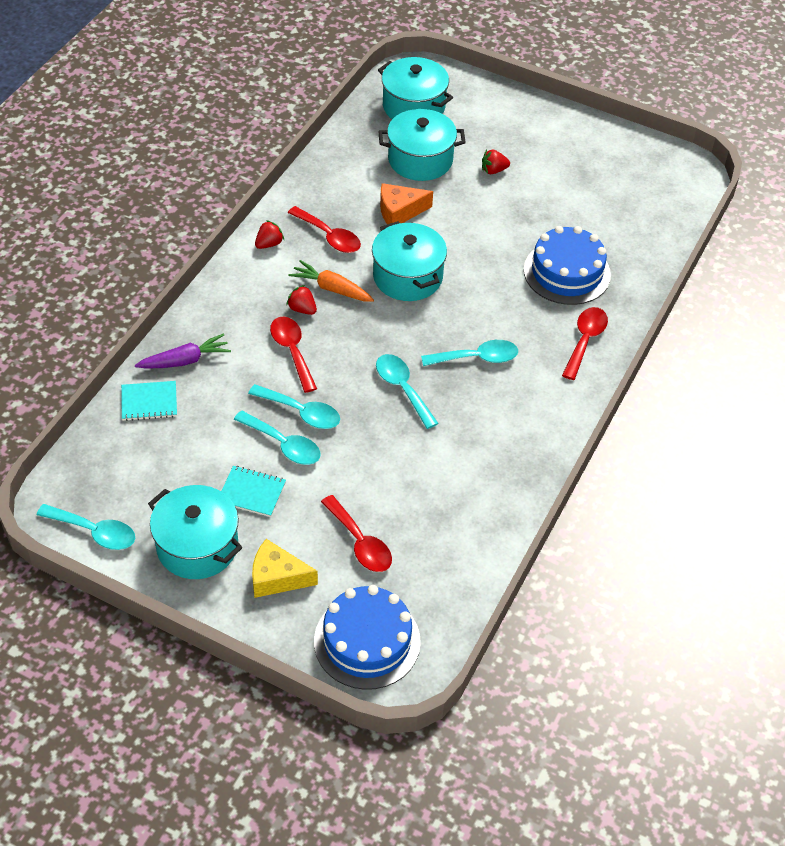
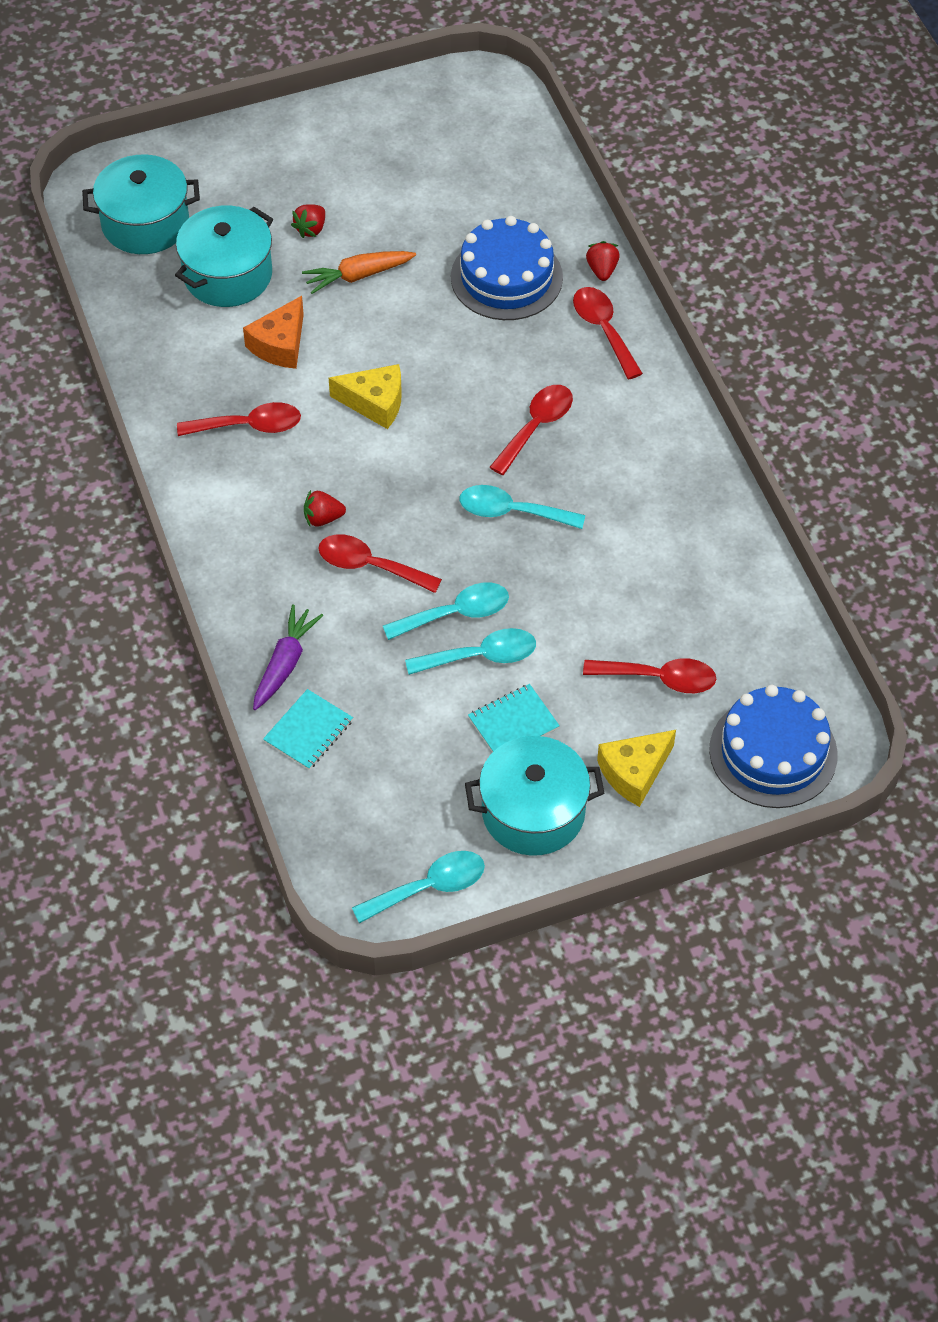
camera: 45 degrees left, 5 degrees up
red strawberry [255,220,284,249] -> red strawberry moved to [586,241,620,281]
orange carrot [289,260,374,302] -> orange carrot moved to [302,251,416,294]
turquoise pot [372,221,447,301] -> yellow cheese [329,364,402,429]
turquoise spoon [421,340,518,366] -> red spoon [489,385,573,475]

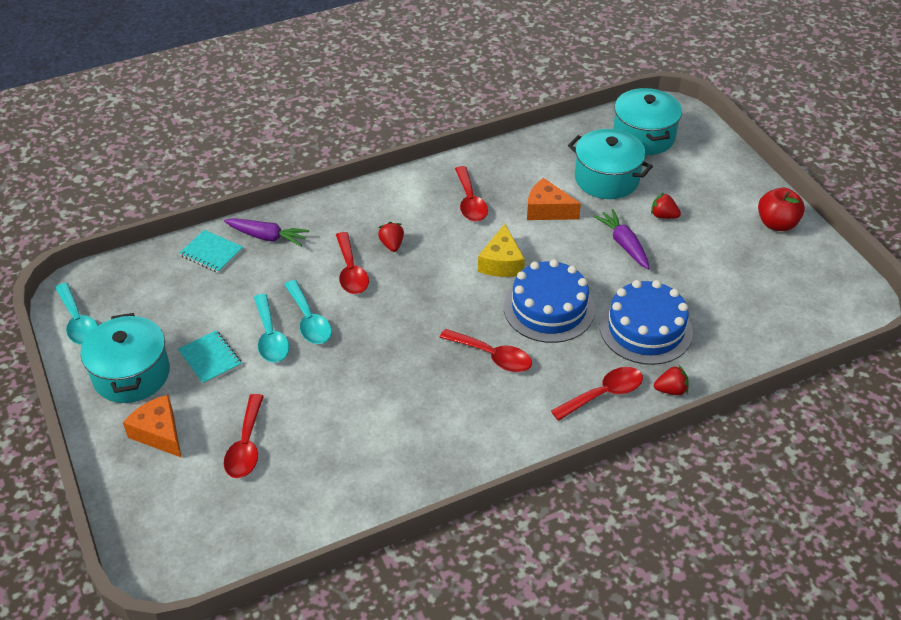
camera: 85 degrees right, 10 degrees down
orange carrot [302,251,416,294] -> purple carrot [593,209,650,269]
red spoon [318,534,442,593] -> red spoon turned 150 degrees clockwise [336,232,369,294]
turquoise spoon [460,485,585,529] -> none
yellow cheese [597,730,676,807] -> orange cheese [123,395,181,457]
blue cake [709,685,838,808] -> blue cake moved to [504,259,595,343]
none -> red apple [758,188,805,231]

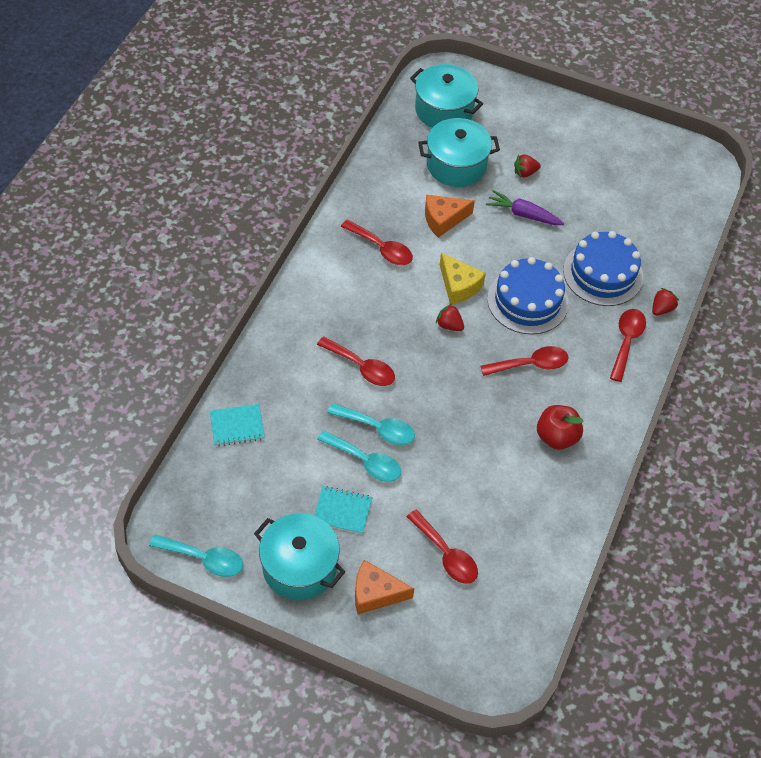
camera: 45 degrees left, 10 degrees up
purple carrot [224,218,310,246] -> none
red strawberry [378,222,404,252] -> red strawberry moved to [436,304,464,331]
red apple [758,188,805,231] -> red apple moved to [537,405,584,450]

